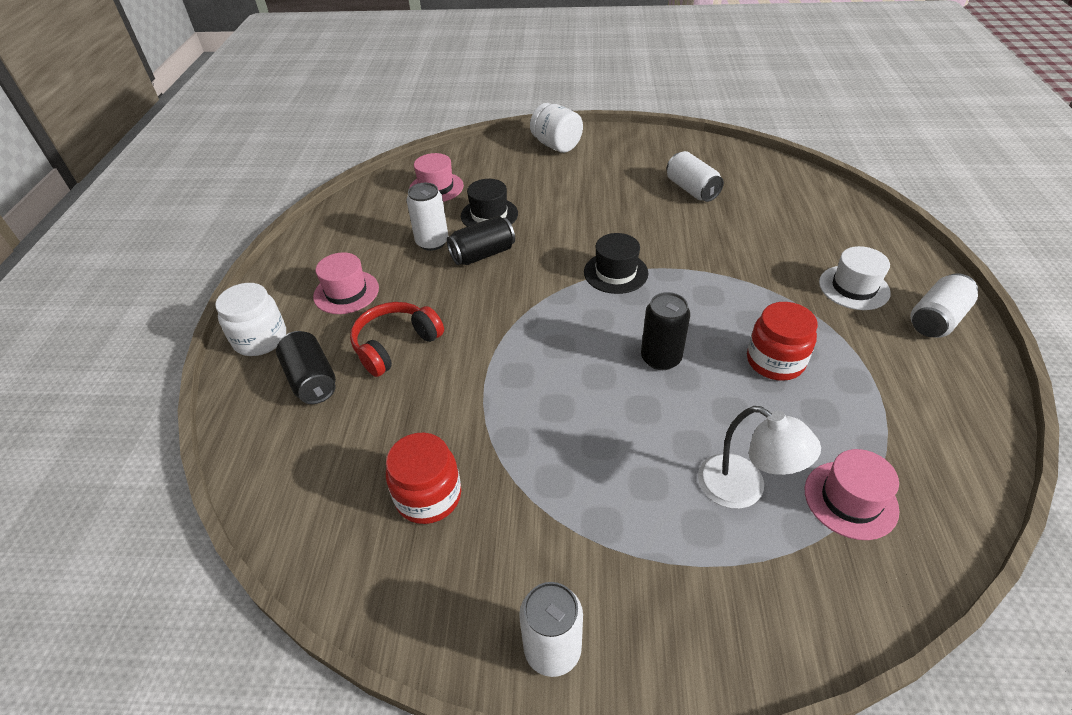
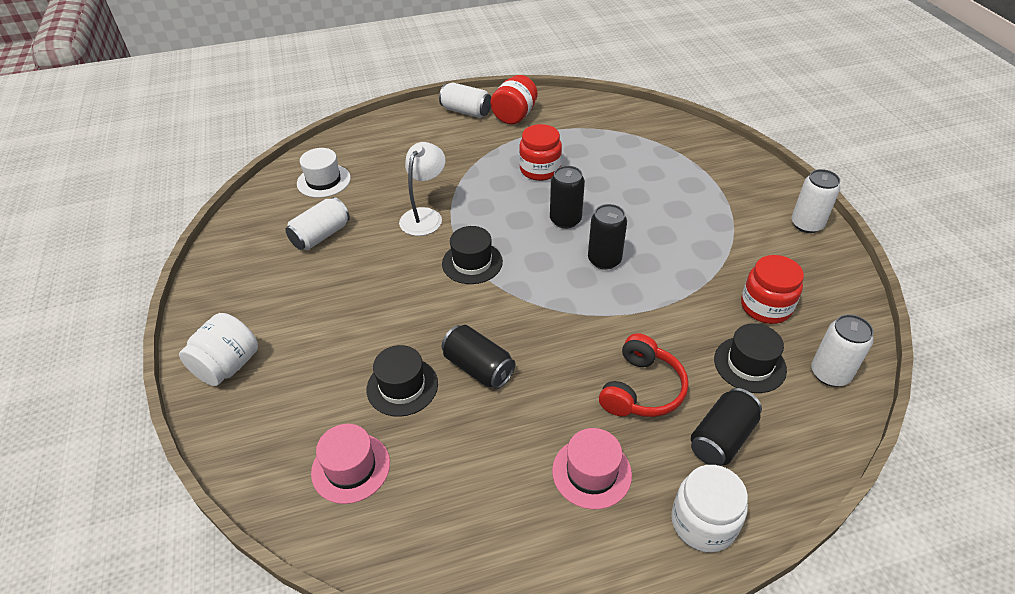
camera: 110 degrees left, 0 degrees up
red headphones [350,302,444,377] -> red headphones turned 90 degrees counterclockwise [599,333,689,417]
white can [406,183,448,251] -> white can moved to [811,314,874,387]
white lamp [698,406,821,509] -> white lamp moved to [399,142,445,236]
pink hat [805,449,900,540] -> none
white hat [819,246,891,310] -> white hat moved to [297,148,351,198]
none -> red jar [490,75,538,124]
none -> black can [588,204,627,270]
none -> black hat [714,323,787,393]

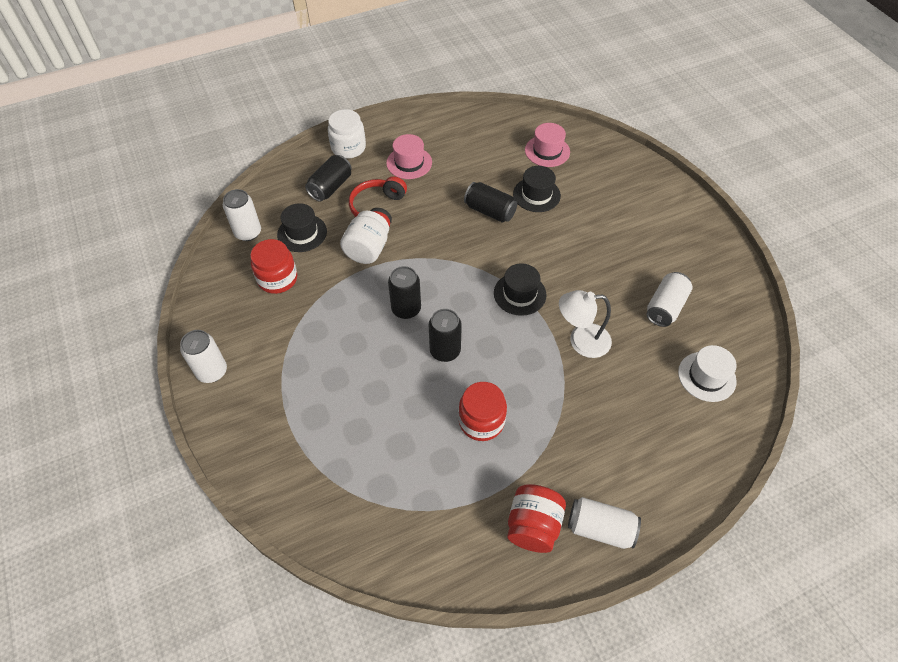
camera: 170 degrees right, 10 degrees up
white jar [179,313,258,386] -> white jar moved to [340,210,389,264]
white lamp [399,142,445,236] -> white lamp turned 75 degrees clockwise [559,290,612,358]

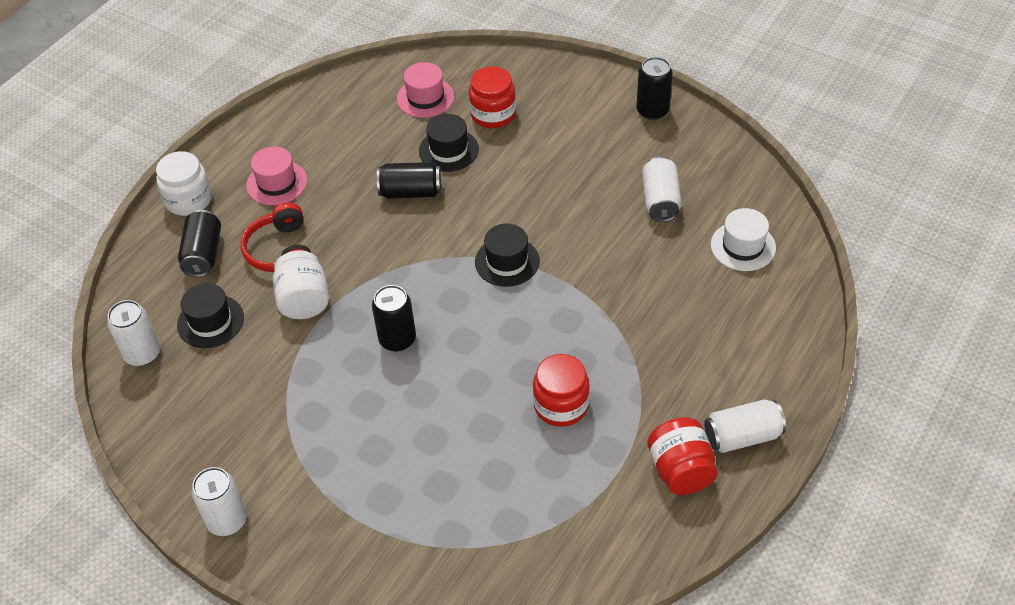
camera: 30 degrees left, 5 degrees down
red jar [250,239,297,294] -> red jar moved to [469,66,516,128]
black can [429,309,462,362] -> black can moved to [636,57,673,120]
white lamp [559,290,612,358] -> none

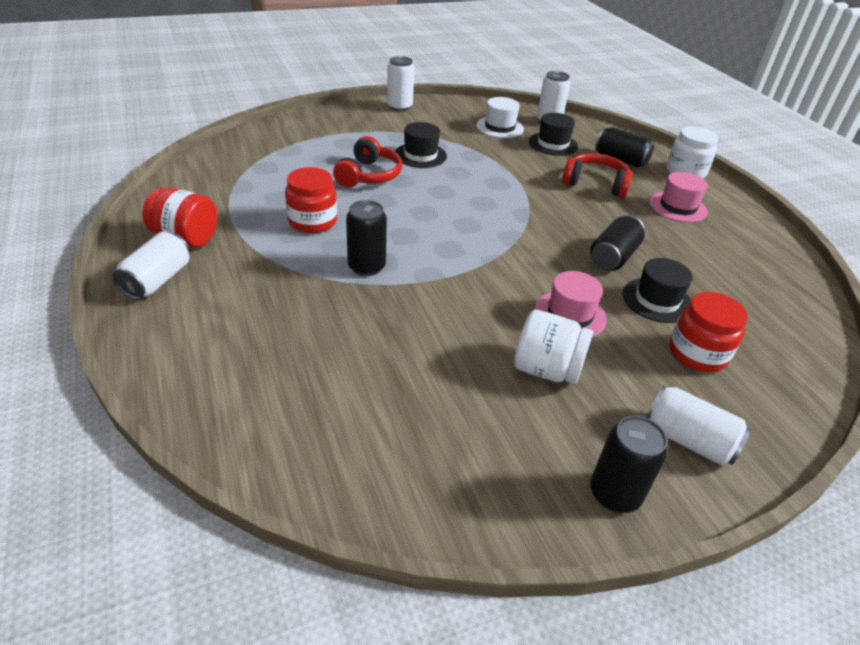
camera: 120 degrees right, 10 degrees down
white jar [273,251,329,319] -> white jar moved to [514,310,593,384]
black can [372,285,416,352] -> black can moved to [346,200,387,276]
pink hat [397,62,454,118] -> pink hat moved to [534,271,607,337]
black hat [475,224,540,287] -> black hat moved to [395,122,447,168]
white can [642,157,682,222] -> white can moved to [646,385,751,465]
white hat [711,208,776,271] -> white hat moved to [476,97,524,138]
none -> red headphones [333,136,402,188]

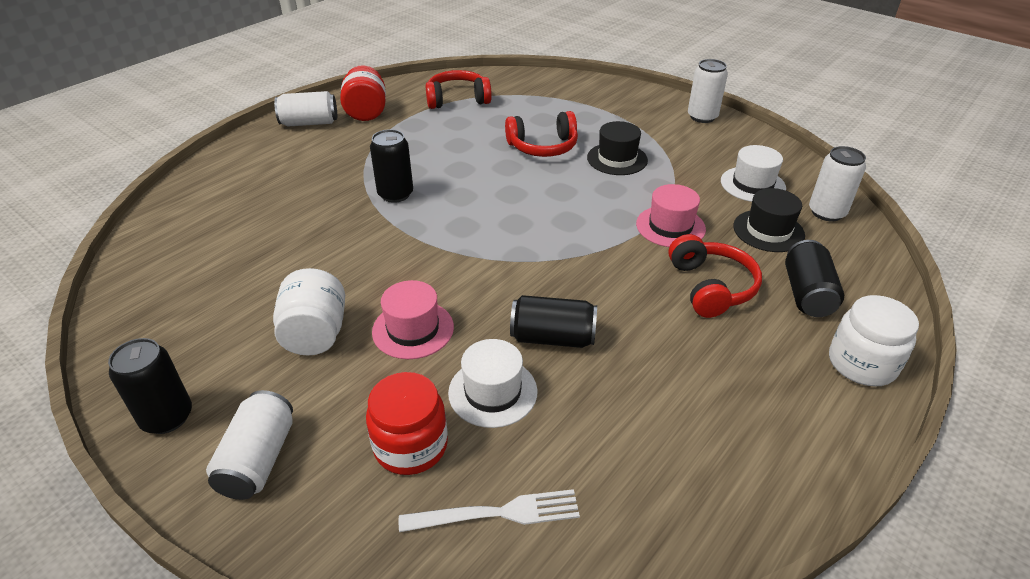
camera: 65 degrees right, 0 degrees up
red jar [285,167,337,233] -> none
black hat [622,258,693,323] -> white hat [448,339,538,428]
pink hat [650,172,708,222] -> pink hat moved to [636,184,706,247]
none -> white fork [399,489,580,532]
none -> red headphones [426,70,492,109]

